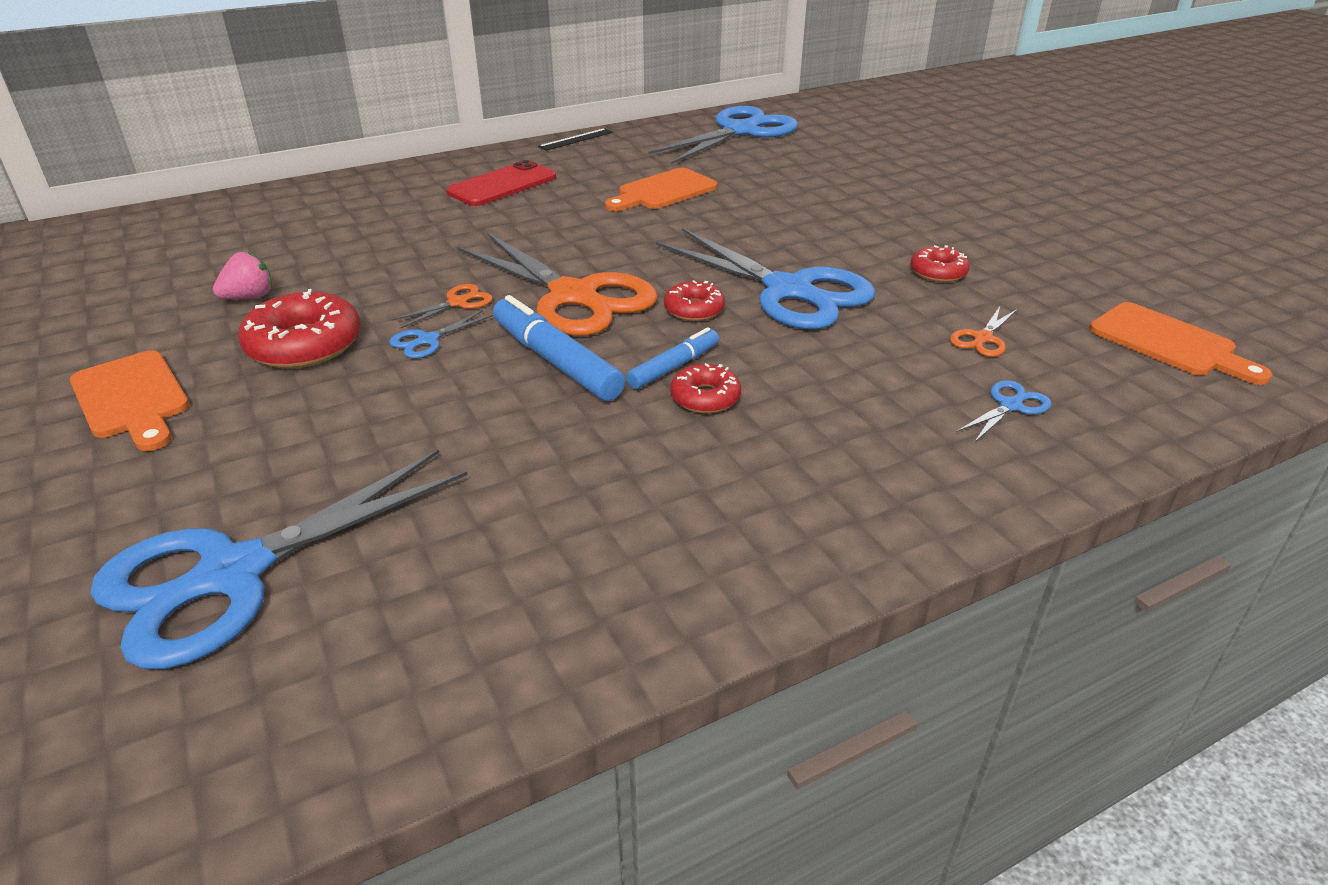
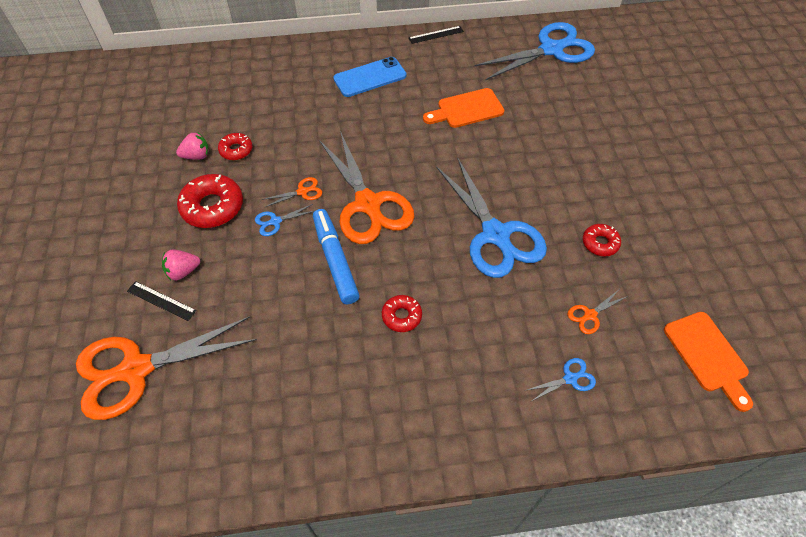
camera: 20 degrees right, 20 degrees up
orange cutting board [70,350,189,451] -> none
blue scissors [90,450,468,669] -> orange scissors [76,316,257,420]
red phone [446,160,556,206] -> blue phone [333,57,406,97]
blue marker [626,327,719,389] -> none
red donut [664,280,725,321] -> red donut moved to [218,133,252,160]
none -> black ruler [127,281,196,321]
none -> pink strawberry [162,249,200,280]

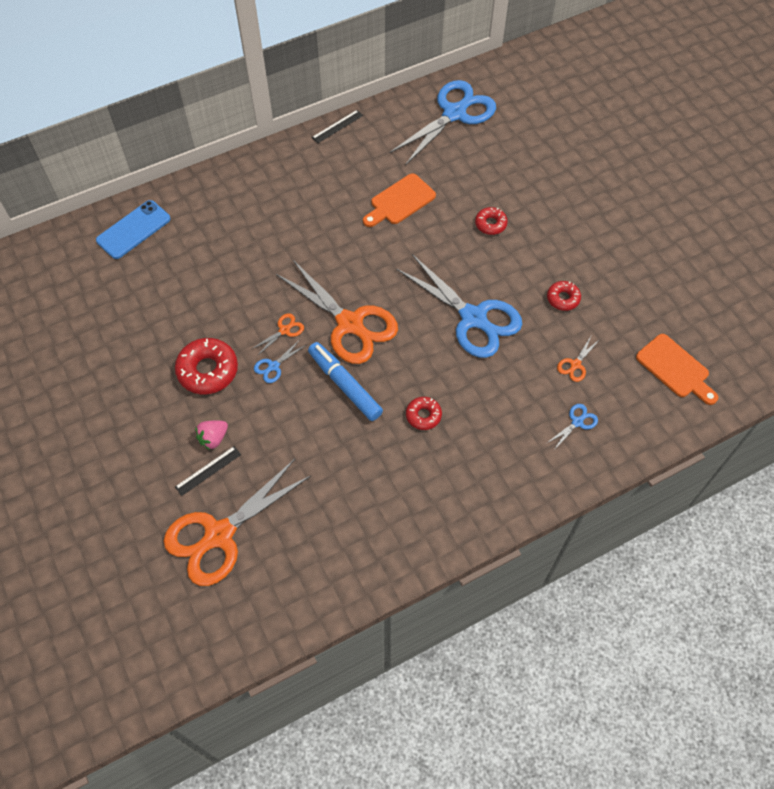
camera: 20 degrees left, 5 degrees up
black ruler [127,281,196,321] -> black ruler turned 45 degrees counterclockwise [175,446,241,496]
pink strawberry [176,133,209,160] -> none
red donut [218,133,252,160] -> red donut moved to [475,207,508,235]
blue phone [333,57,406,97] -> blue phone moved to [96,200,171,259]

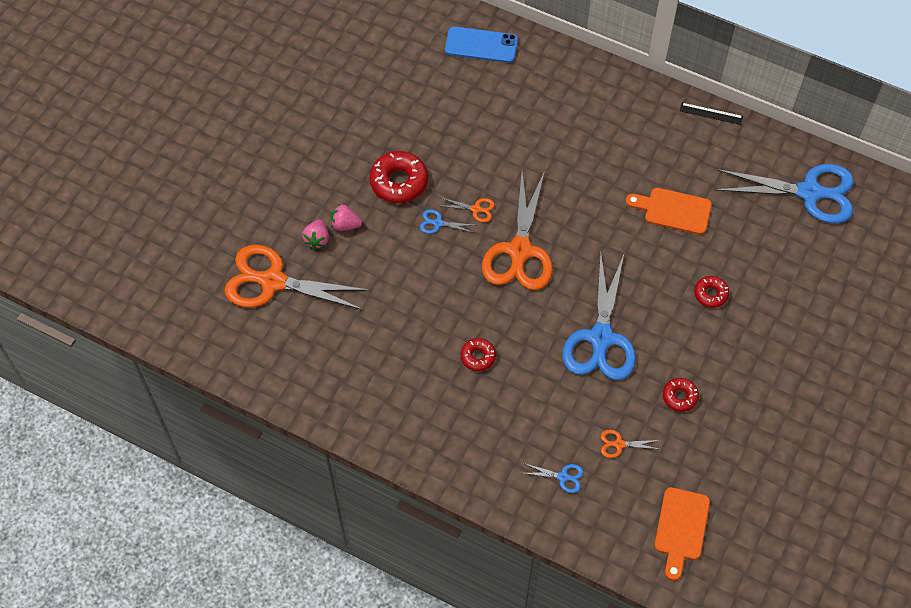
camera: 55 degrees right, 0 degrees up
black ruler [175,446,241,496] -> pink strawberry [302,220,329,249]
blue marker [308,342,383,421] -> none

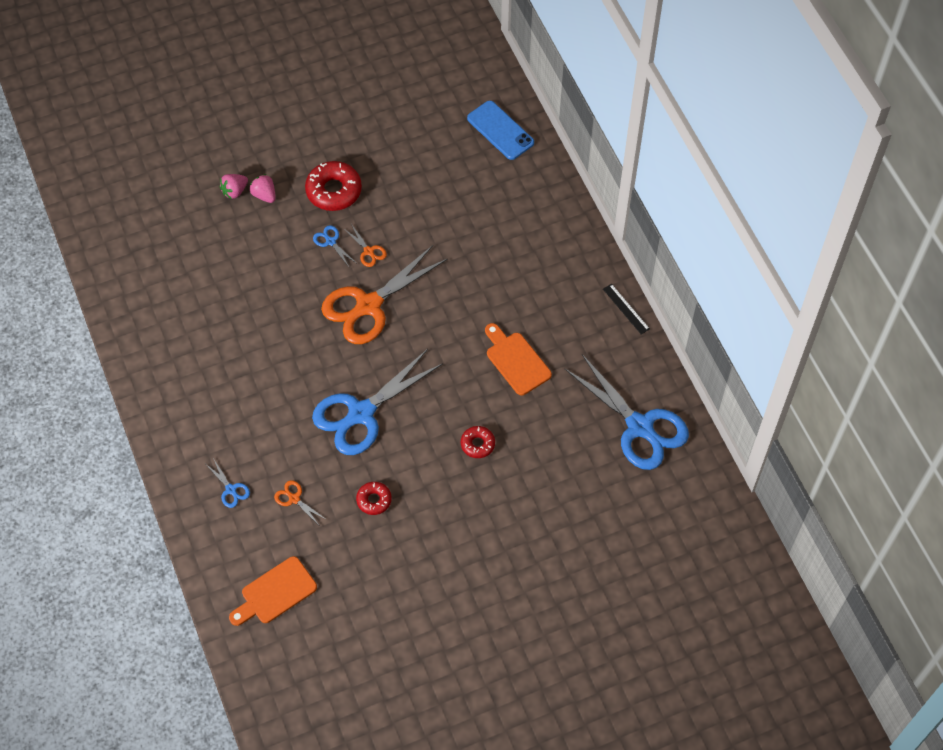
camera: 40 degrees right, 0 degrees up
orange scissors [225,245,370,310] -> none
red donut [460,338,496,371] -> none

